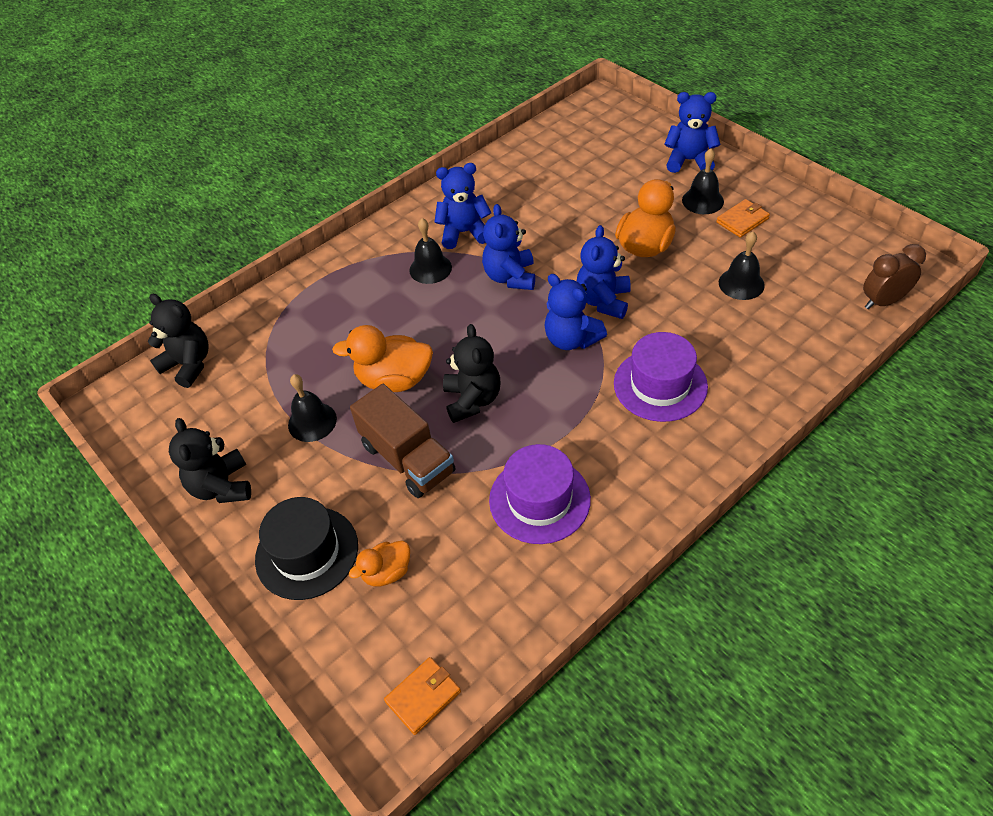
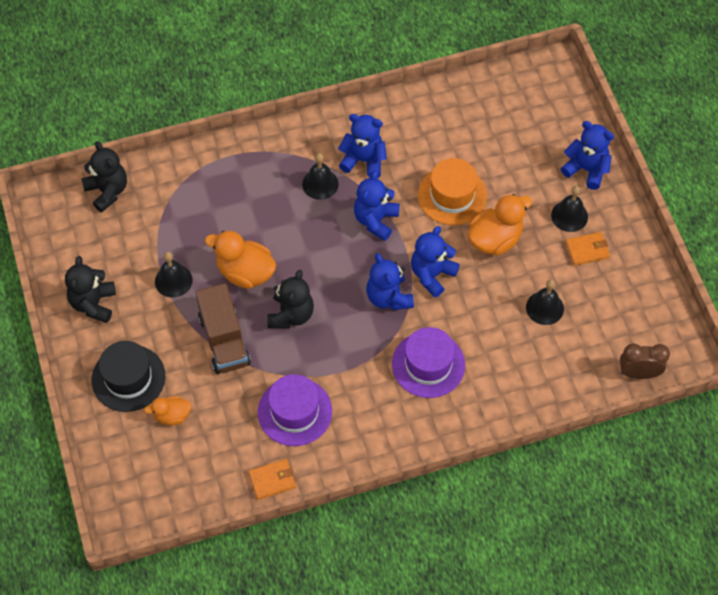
camera: 20 degrees right, 10 degrees up
orange wallet [384,657,461,735] -> orange wallet moved to [249,459,296,500]
none -> orange hat [418,158,487,225]

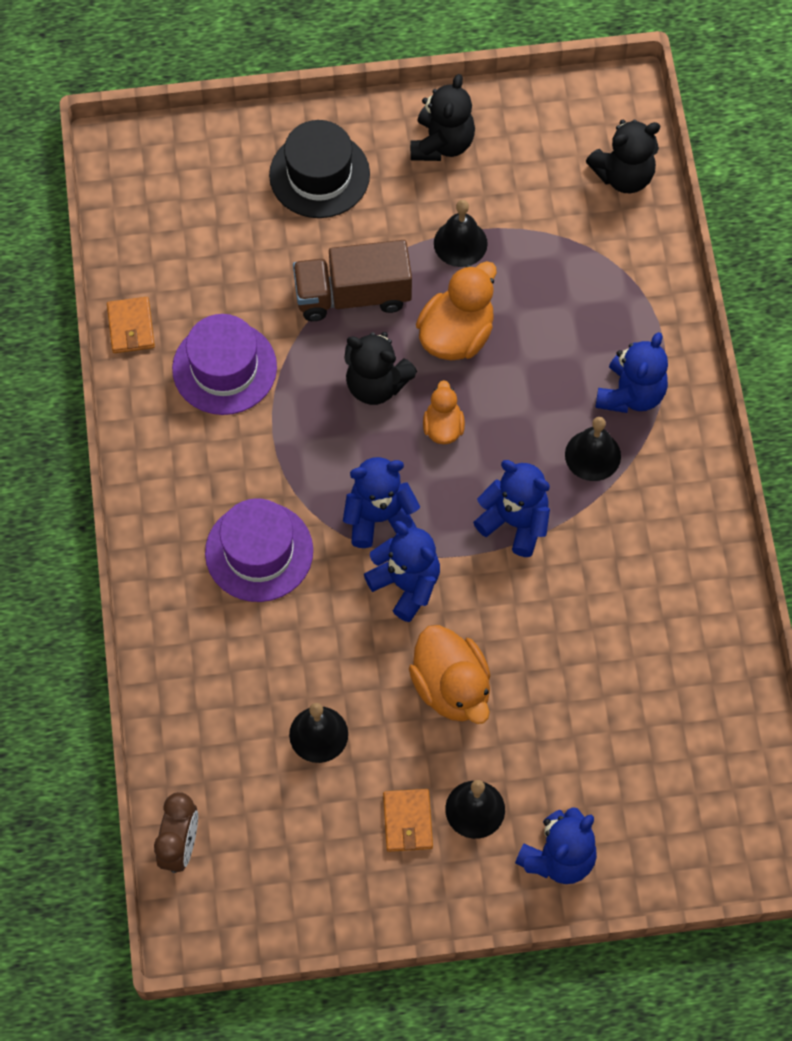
camera: 100 degrees right, 5 degrees up
black teddy bear [65,256,116,323] -> black teddy bear turned 90 degrees clockwise [410,74,475,161]
orange duck [144,396,191,425] -> orange duck moved to [423,380,465,444]
blue teddy bear [338,114,387,178] -> blue teddy bear moved to [595,332,668,413]
orange hat [418,158,487,225] -> none

